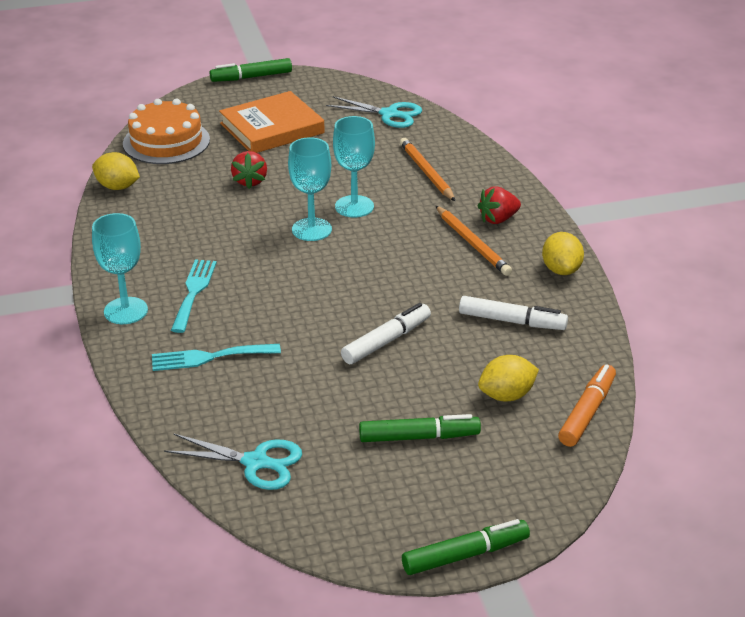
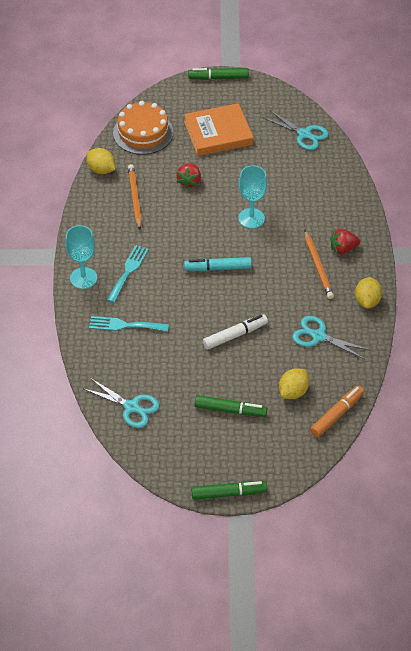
camera: 15 degrees right, 15 degrees up
turquoise goblet [288,137,332,241] -> none
orange pencil [400,138,455,201] -> orange pencil moved to [128,164,142,230]
white marker [459,296,568,330] -> turquoise scissors [292,316,370,359]
yellow lemon [478,355,539,402] -> yellow lemon turned 45 degrees counterclockwise [279,368,309,399]
none -> turquoise marker [184,257,252,271]

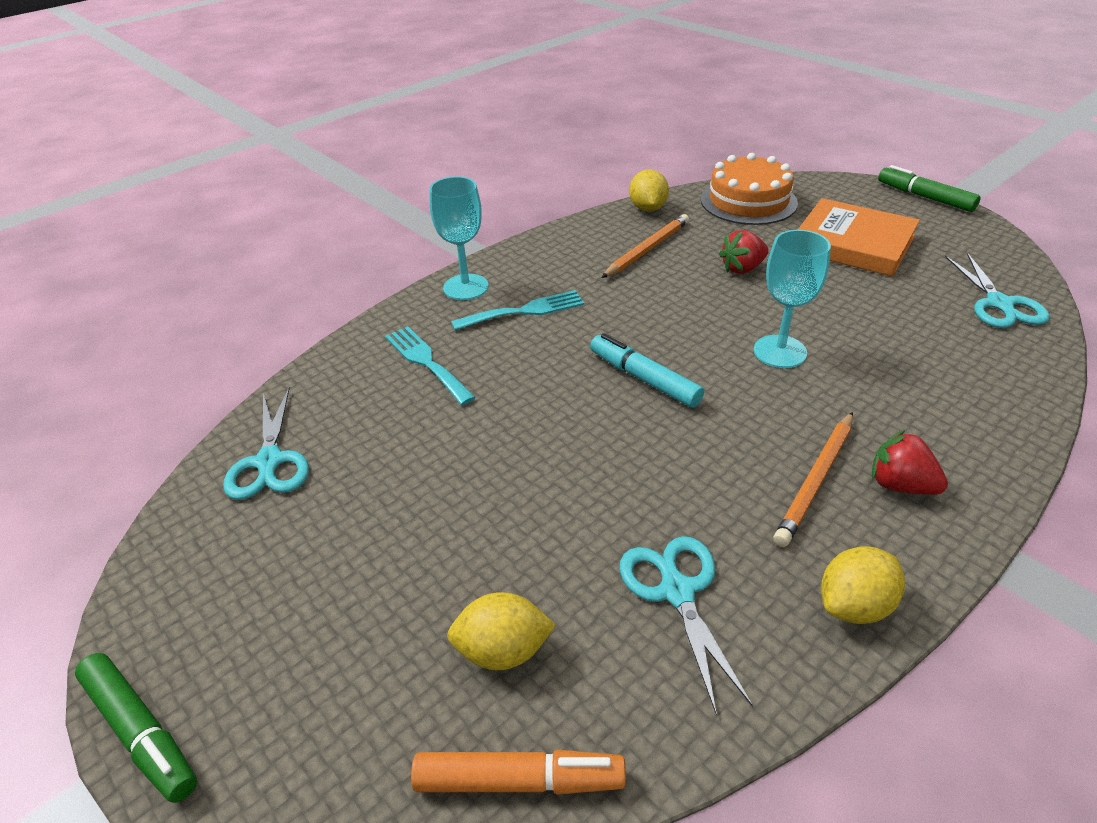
camera: 50 degrees right, 10 degrees down
green marker [195,395,267,417] -> none
white marker [203,314,268,350] -> none

